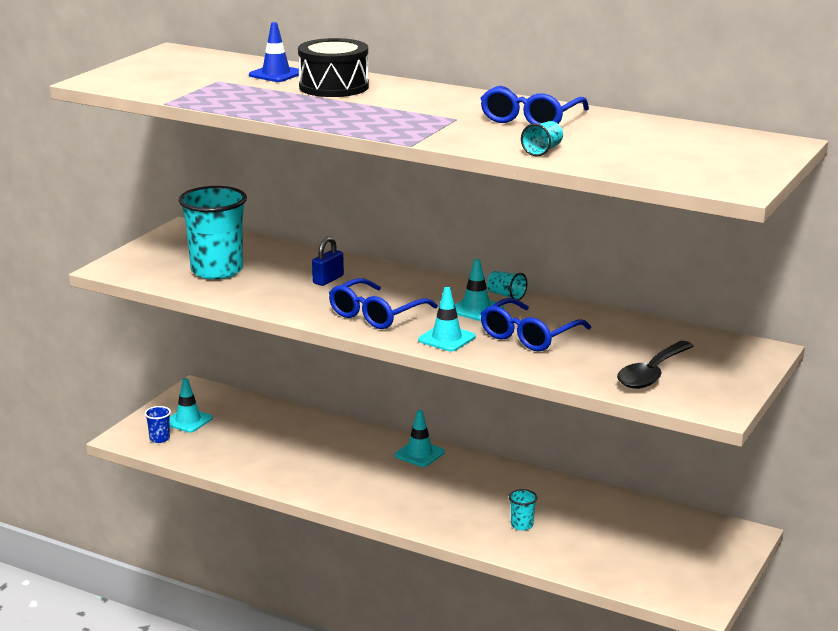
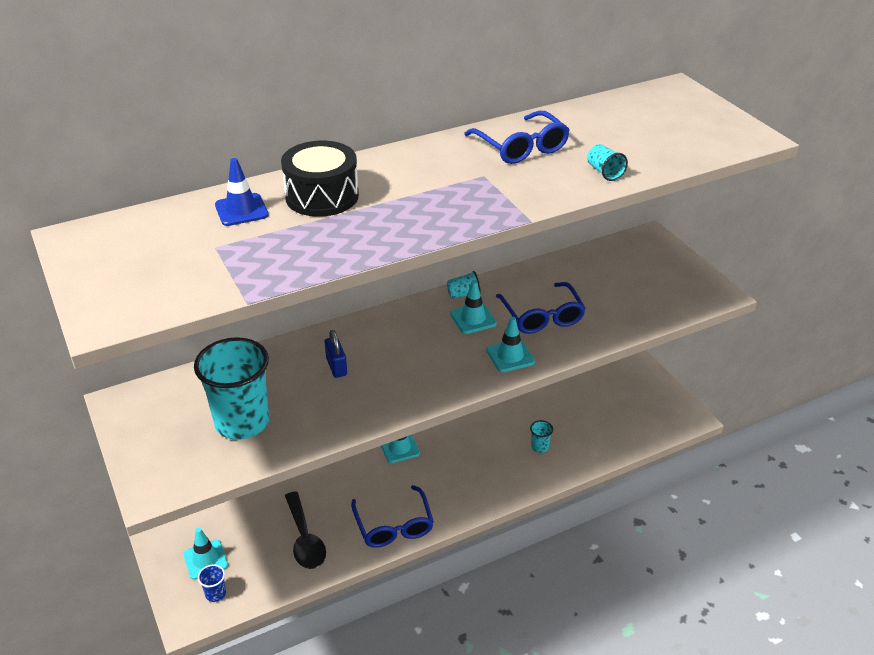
camera: 55 degrees left, 15 degrees up
blue glasses [329,278,438,329] -> blue glasses moved to [351,485,434,548]
black spoon [617,341,694,389] -> black spoon moved to [285,491,326,569]

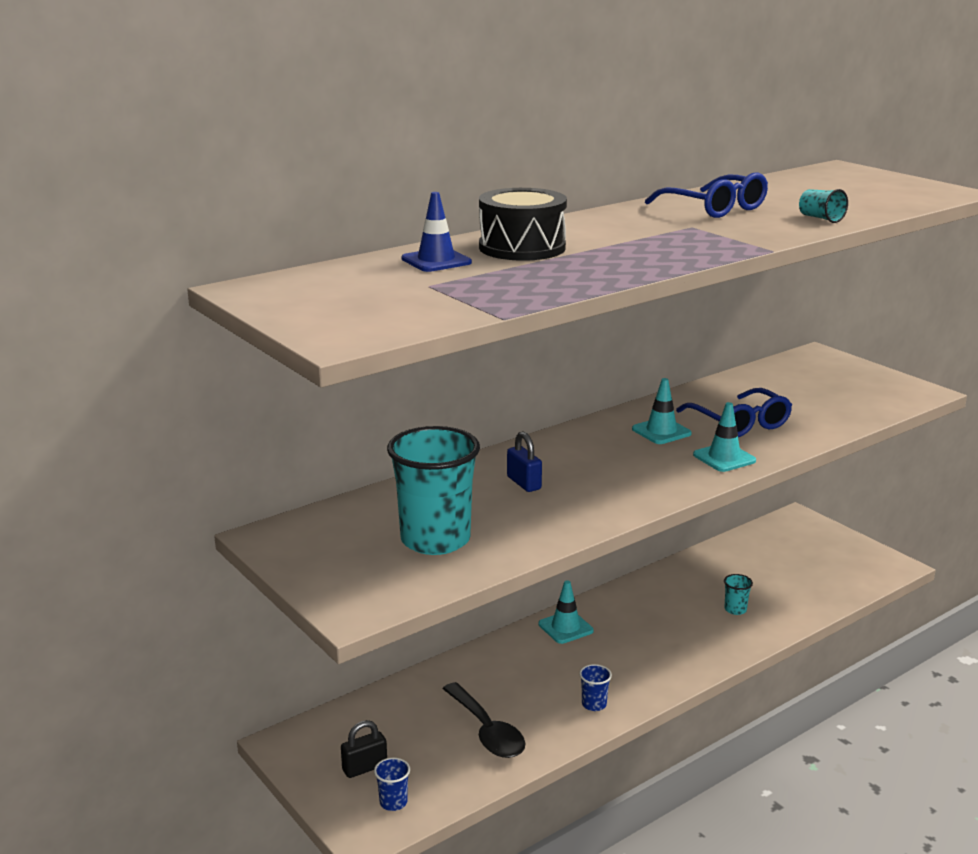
camera: 10 degrees left, 15 degrees down
turquoise traffic cone [183,528,228,580] -> black padlock [341,720,387,778]
blue glasses [351,485,434,548] -> blue cup [579,664,612,711]
turquoise cup [447,271,481,299] -> none

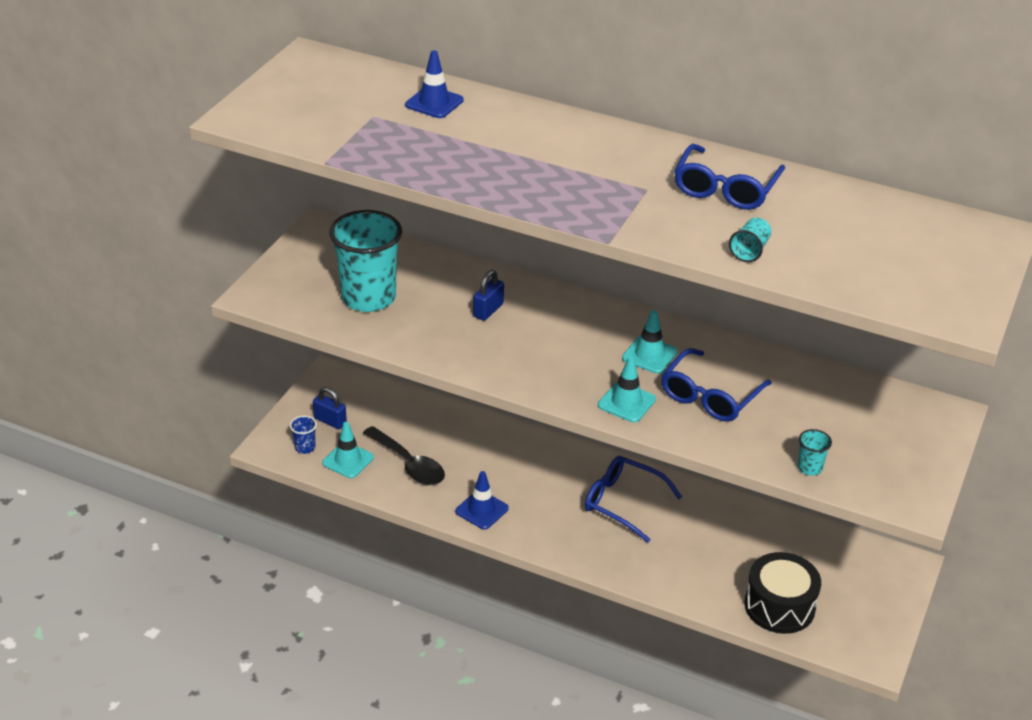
camera: 60 degrees right, 15 degrees up
black padlock [341,720,387,778] -> blue padlock [313,387,347,429]
black spoon [443,682,525,758] -> black spoon turned 75 degrees counterclockwise [363,426,445,485]
black drum [479,188,567,261] -> black drum moved to [745,552,821,634]
turquoise traffic cone [539,580,594,644] -> turquoise traffic cone moved to [322,422,374,478]
blue cup [579,664,612,711] -> blue traffic cone [455,471,509,529]
turquoise cup [724,574,753,615] -> turquoise cup moved to [797,429,832,476]
none -> blue glasses [585,456,682,543]

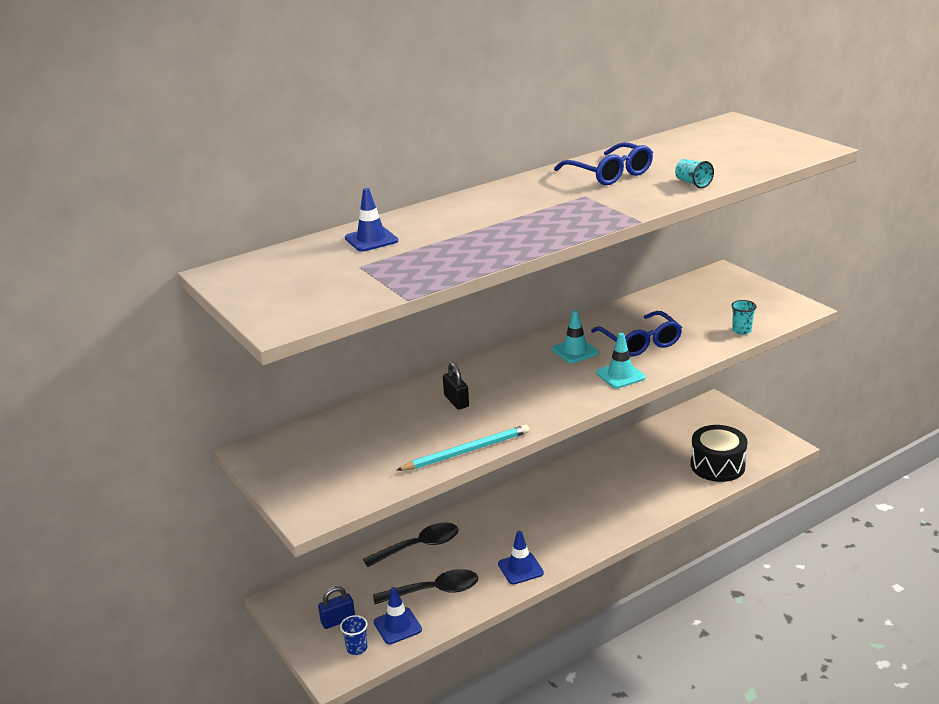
camera: 55 degrees left, 10 degrees down
turquoise traffic cone [322,422,374,478] -> blue traffic cone [374,587,422,644]
turquoise cup [329,210,402,312] -> none
blue padlock [473,270,504,321] -> black padlock [443,362,469,410]
blue glasses [585,456,682,543] -> none
none -> black spoon [363,522,459,567]
none -> turquoise pencil [396,424,529,471]

